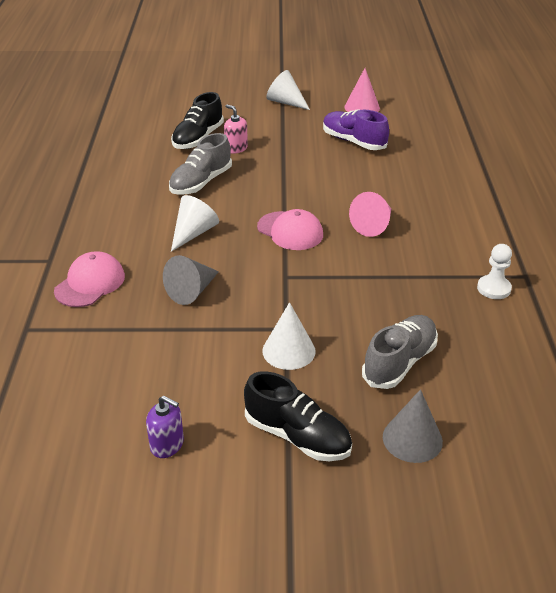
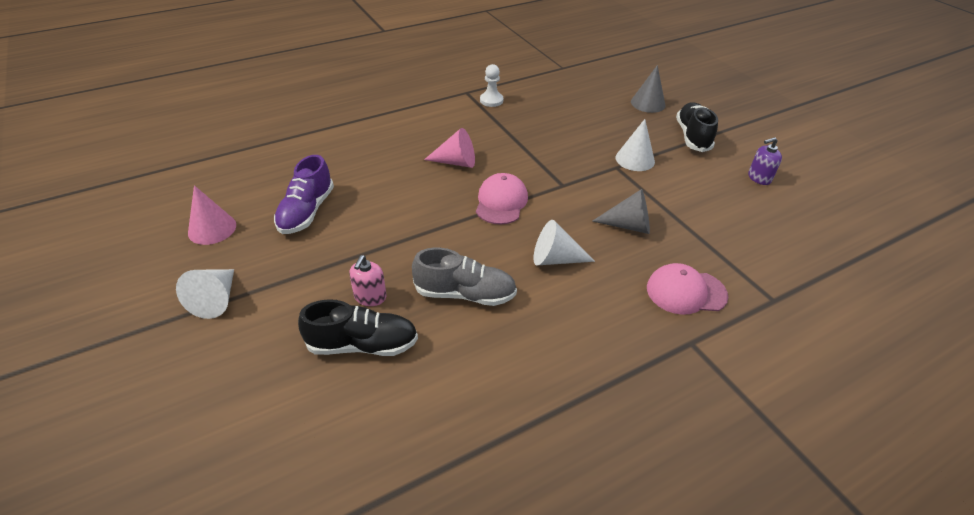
camera: 120 degrees left, 5 degrees up
purple soap dispenser [146,396,184,458] -> purple soap dispenser turned 105 degrees counterclockwise [748,137,782,185]
grey shoe [362,315,438,389] -> none

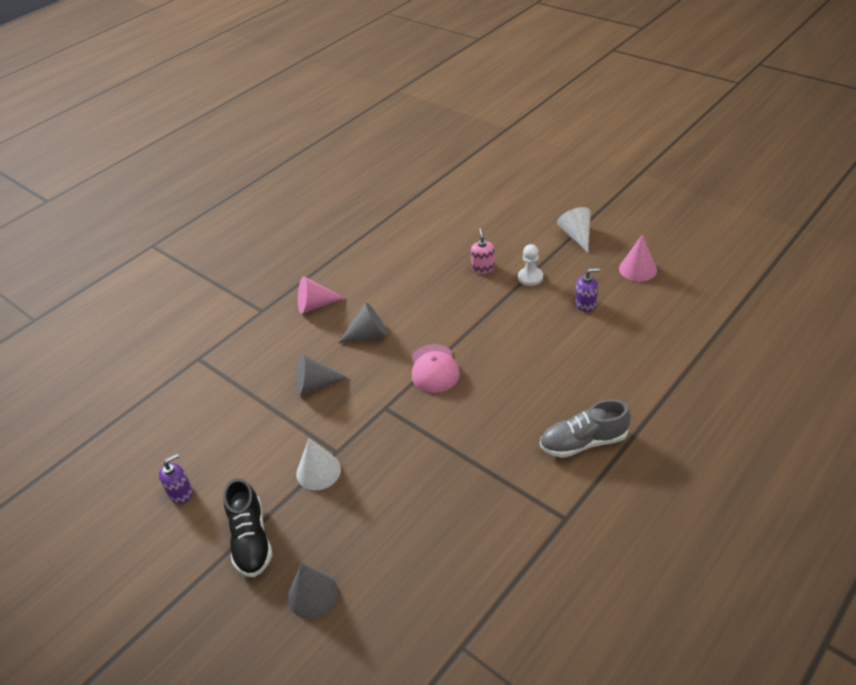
camera: 165 degrees right, 0 degrees up
purple shoe [274,155,334,234] -> purple soap dispenser [575,268,600,312]
black shoe [298,299,418,356] -> none
grey shoe [412,248,517,306] -> grey shoe moved to [540,399,631,458]
pink cone [424,128,475,168] -> pink cone moved to [298,276,345,314]
white pawn [480,64,503,107] -> white pawn moved to [518,244,543,286]
white cone [534,220,595,265] -> grey cone [338,302,387,343]
pink cap [647,263,728,315] -> none

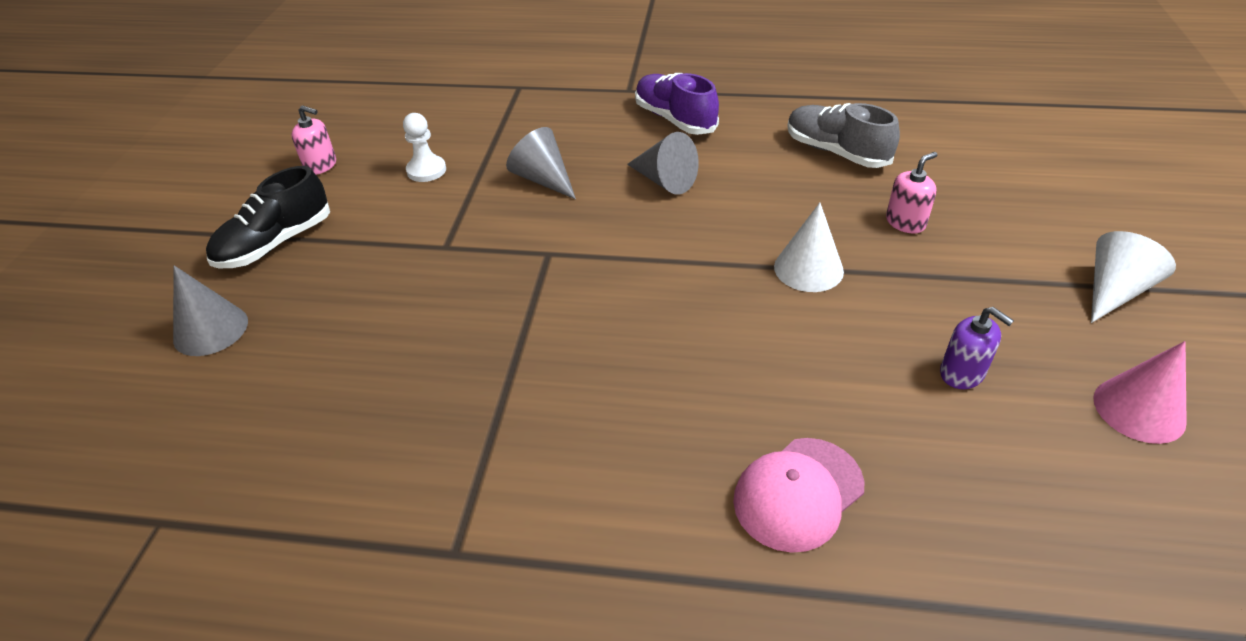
camera: 55 degrees right, 0 degrees up
purple soap dispenser [159,454,193,504] -> pink soap dispenser [291,105,336,175]
white cone [296,438,341,490] -> white cone moved to [774,203,844,292]
pink cone [298,276,345,314] -> purple shoe [635,73,719,135]
pink cap [411,344,460,393] -> pink cap moved to [733,438,864,553]
white pawn [518,244,543,286] -> white pawn moved to [403,113,446,182]
grey shoe [540,399,631,458] -> grey shoe moved to [788,103,900,168]

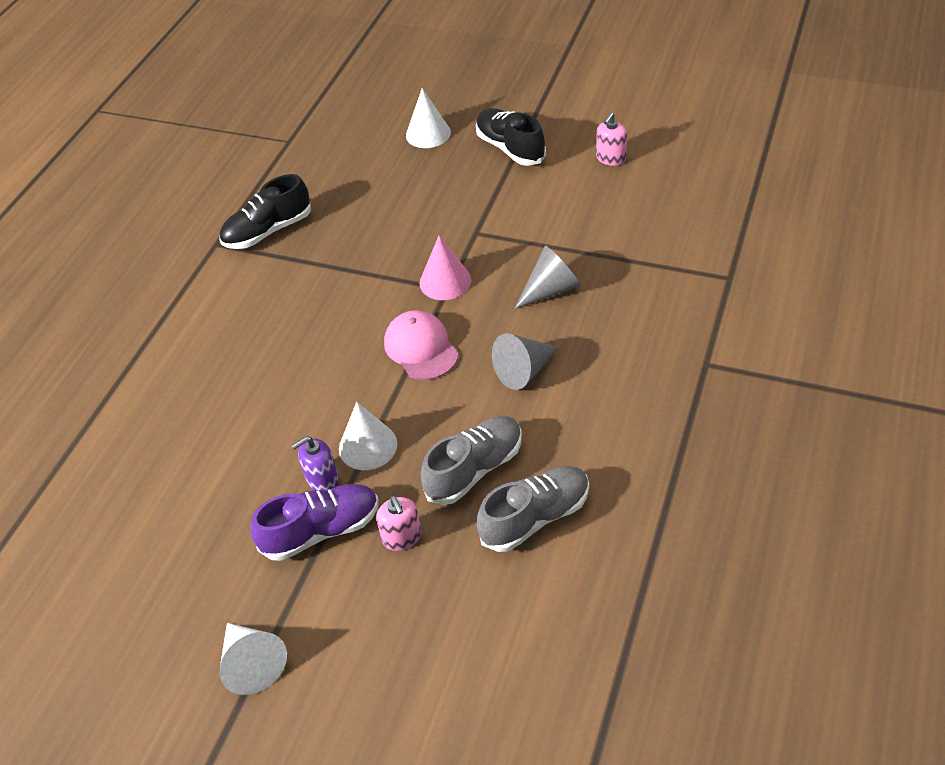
camera: 105 degrees right, 5 degrees up
grey cone [173,266,248,356] -> white cone [406,88,451,148]
white pawn [403,113,446,182] -> none
purple shoe [635,73,719,135] -> purple shoe moved to [250,484,379,561]
pink cap [733,438,864,553] -> pink cap moved to [384,310,458,380]
purple soap dispenser [940,307,1014,389] -> purple soap dispenser moved to [292,436,339,491]
pink cone [1093,341,1187,444] -> pink cone moved to [419,235,471,300]
none -> black shoe [220,174,311,249]
none -> grey shoe [421,416,522,505]

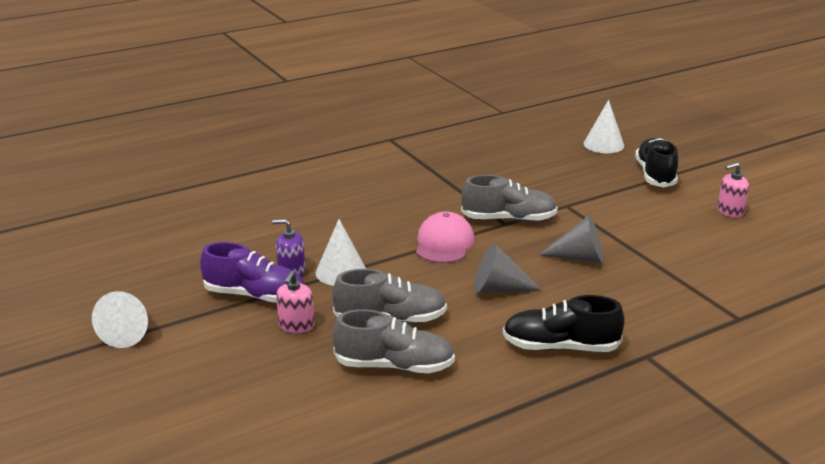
camera: 35 degrees right, 20 degrees down
black shoe [220,174,311,249] -> black shoe moved to [503,295,625,352]
pink cone [419,235,471,300] -> grey shoe [461,175,558,222]

